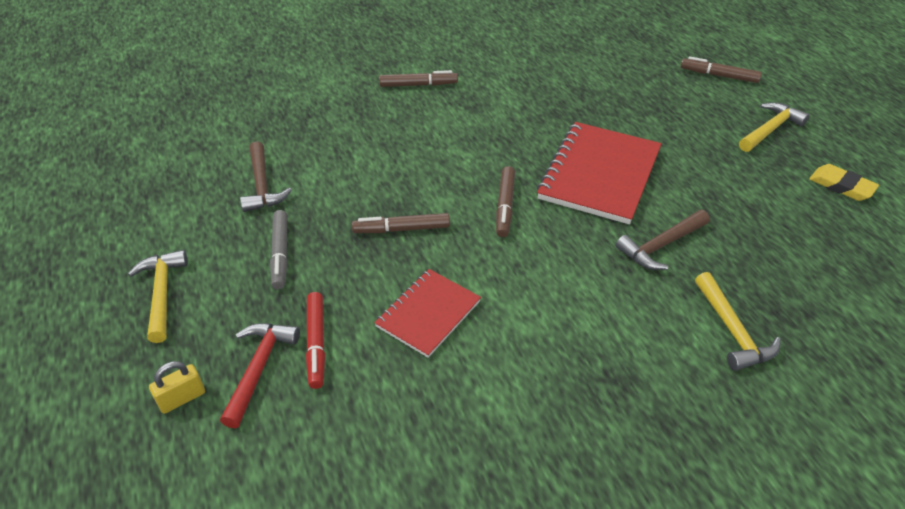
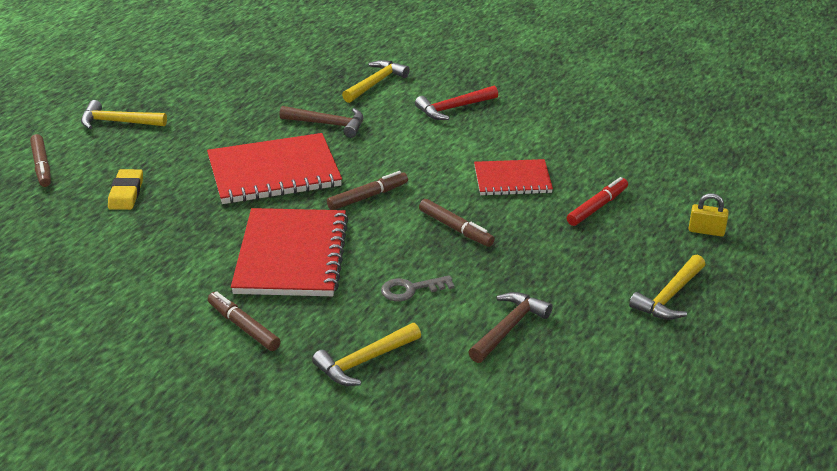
camera: 130 degrees left, 10 degrees down
red hammer [220,323,300,428] -> red hammer moved to [415,86,498,120]
grey marker [270,210,288,289] -> none
yellow eraser [809,164,879,201] -> yellow eraser moved to [108,169,143,210]
none -> red notebook [231,208,349,296]
none -> yellow hammer [312,323,421,386]
none -> grey key [381,275,455,301]

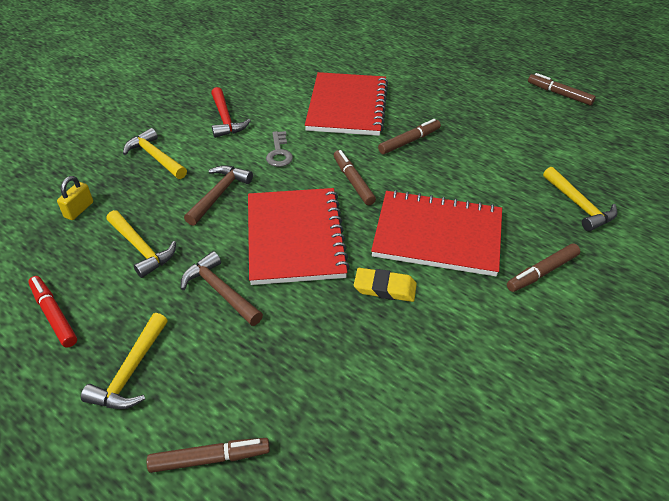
camera: 80 degrees left, 10 degrees up
yellow eraser [108,169,143,210] -> yellow eraser moved to [354,268,417,302]
grey key [381,275,455,301] -> grey key moved to [266,131,293,167]
brown hammer [468,292,553,363] -> brown hammer moved to [181,251,263,326]
red notebook [474,159,553,196] -> red notebook [305,72,388,136], size x1.67
red marker [567,177,628,226] -> red marker moved to [28,276,77,348]
yellow hammer [629,255,705,320] -> yellow hammer moved to [106,210,176,278]
yellow padlock [689,193,729,237] -> yellow padlock moved to [57,176,93,220]
none -> brown marker [528,73,596,105]

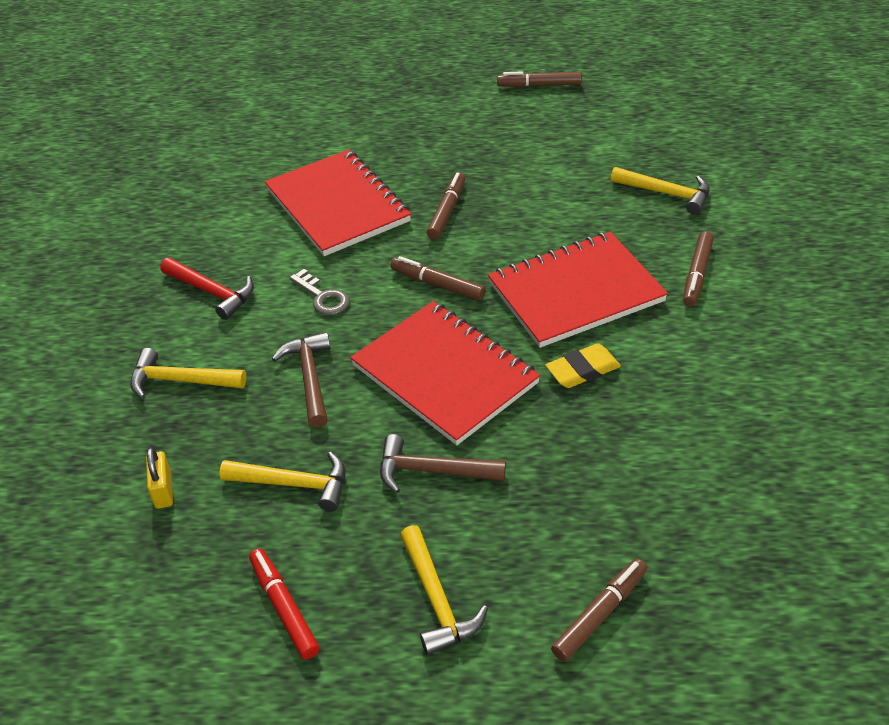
camera: 35 degrees left, 0 degrees up
red marker [28,276,77,348] -> red marker turned 45 degrees clockwise [249,548,320,660]

